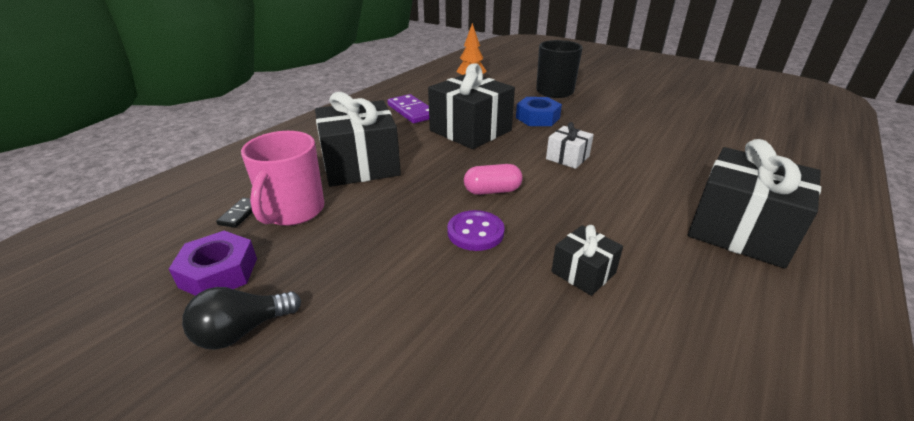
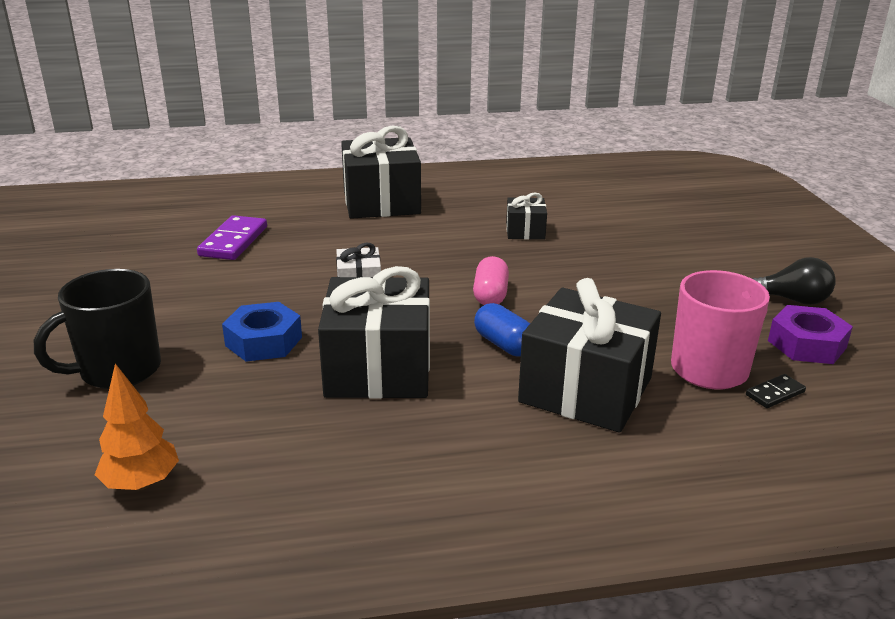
camera: 135 degrees left, 5 degrees down
purple domino [387,94,429,123] -> purple domino moved to [197,215,267,260]
purple button [447,210,504,251] -> none
pink capsule [464,164,523,195] -> pink capsule turned 60 degrees clockwise [473,256,509,305]
none -> blue capsule [474,303,530,356]

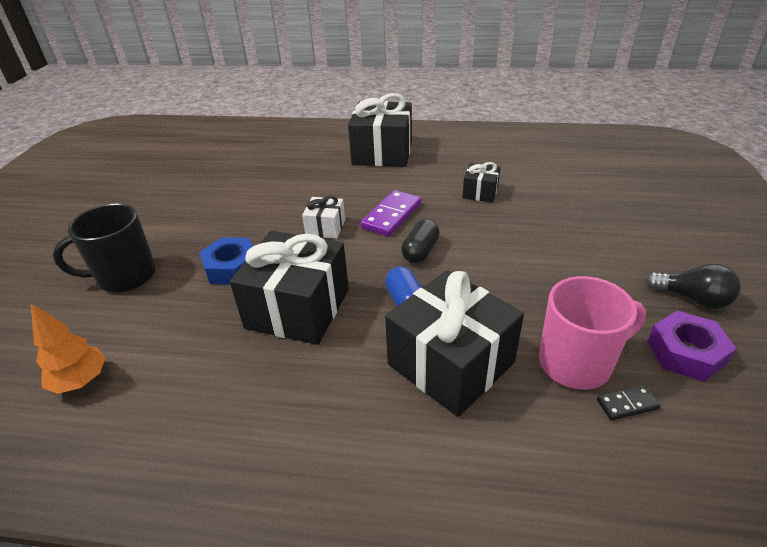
camera: 20 degrees right, 10 degrees up
purple domino [197,215,267,260] -> purple domino moved to [360,190,421,237]
pink capsule [473,256,509,305] -> black capsule [401,219,440,263]

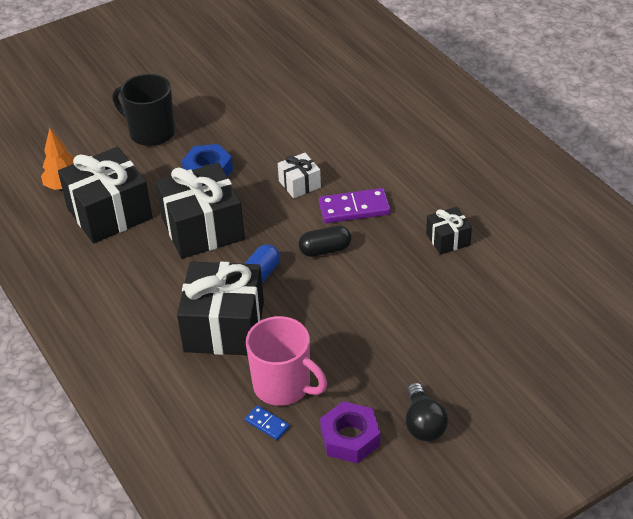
camera: 50 degrees right, 5 degrees up
black gift [348,93,412,167] -> black gift moved to [58,147,153,244]
black domino [597,385,660,421] -> blue domino [245,405,290,440]

